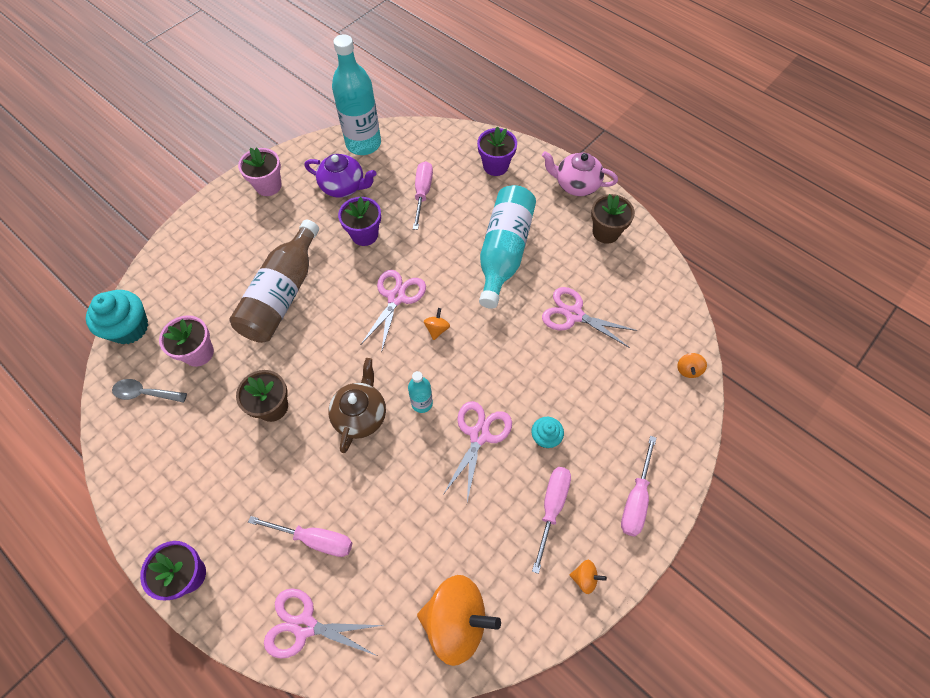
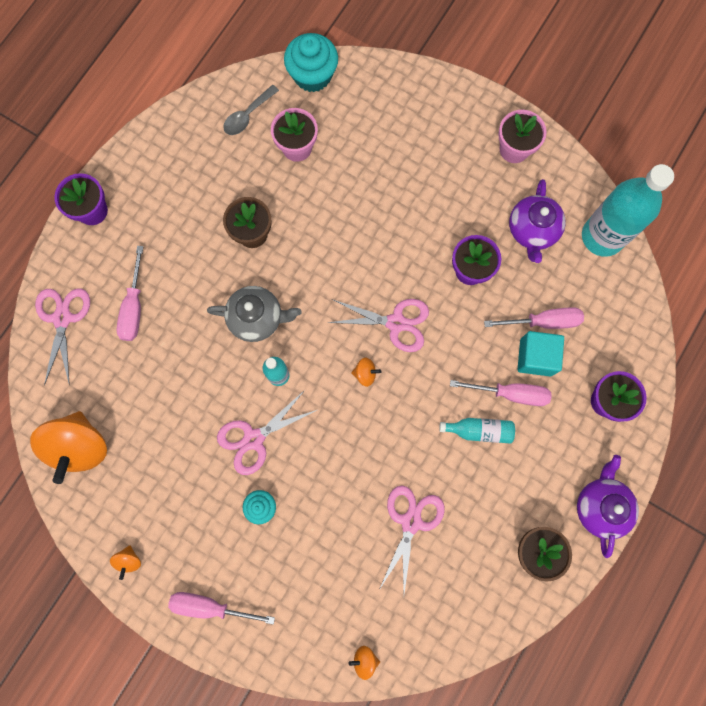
camera: 80 degrees right, 15 degrees up
grey spoon [112,379,187,403] -> grey spoon turned 135 degrees counterclockwise [223,85,279,135]
brown bottle [229,220,319,343] -> none
brown teapot [328,358,386,453] -> grey teapot [207,286,302,342]
pink scissors [444,401,512,502] -> pink scissors turned 135 degrees clockwise [217,390,317,475]
turquoise bottle [479,185,536,309] -> turquoise bottle [439,418,515,444], size x0.48
pink screwdriver [532,467,571,574] -> pink screwdriver moved to [450,380,552,406]
pink teapot [542,151,618,196] -> purple teapot [577,455,639,558]
none -> turquoise cube [517,331,564,377]

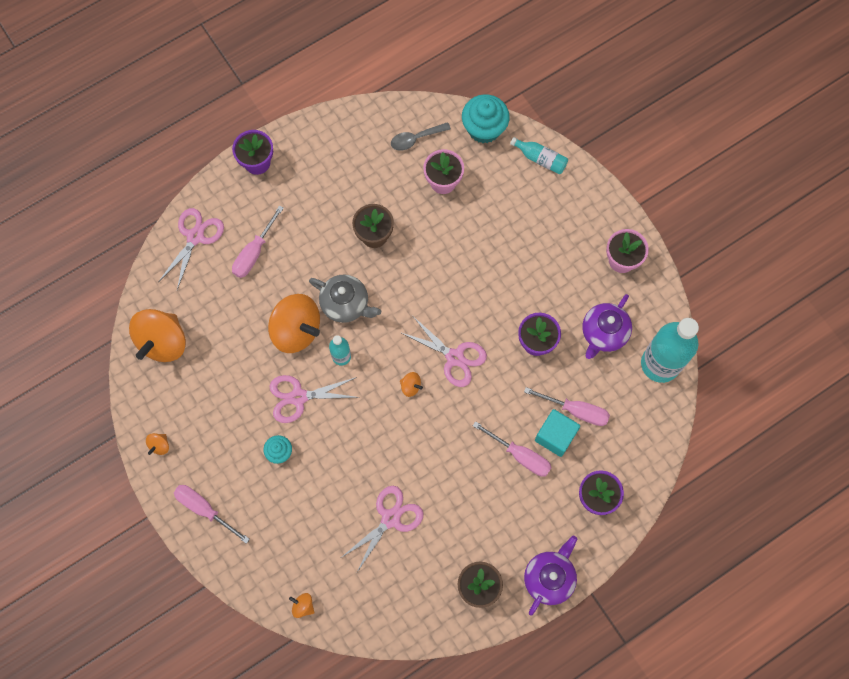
camera: 25 degrees right, 5 degrees down
turquoise bottle [439,418,515,444] -> turquoise bottle moved to [510,137,568,174]
none -> orange spinning top [268,294,320,353]

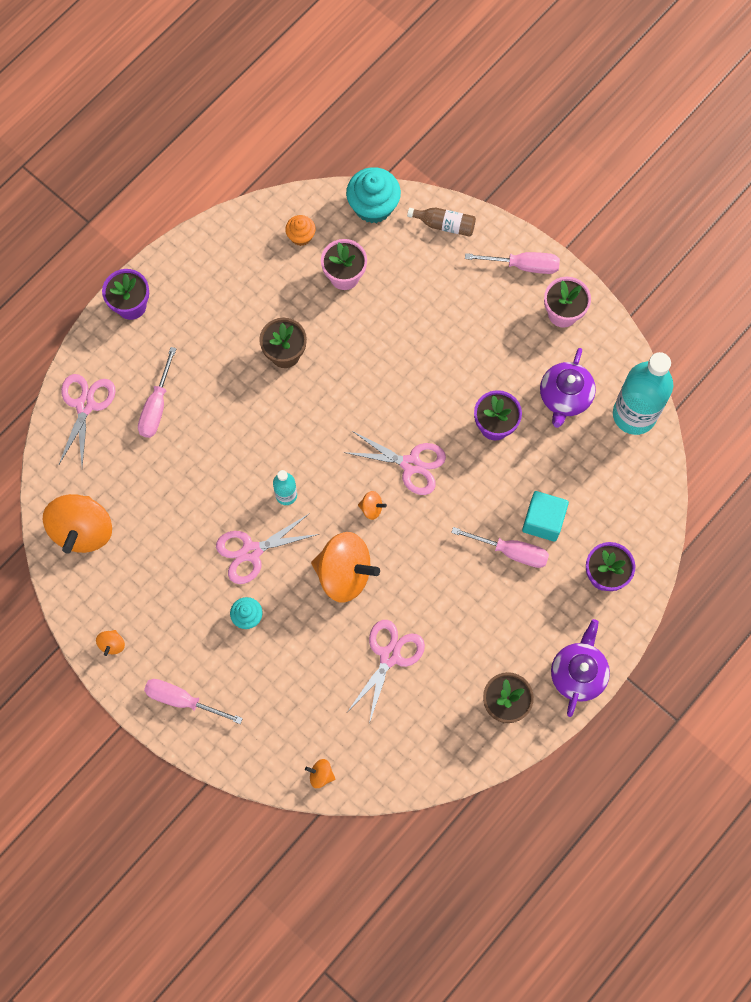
camera: 15 degrees left, 0 degrees up
orange spinning top [268,294,320,353] -> orange spinning top moved to [311,532,380,603]
grey teapot [309,275,381,323] -> none
grey spoon [391,122,451,151] -> orange cupcake [285,215,316,246]
turquoise bottle [510,137,568,174] -> brown bottle [407,208,476,237]
pink screwdriver [524,387,610,426] -> pink screwdriver moved to [465,252,560,274]

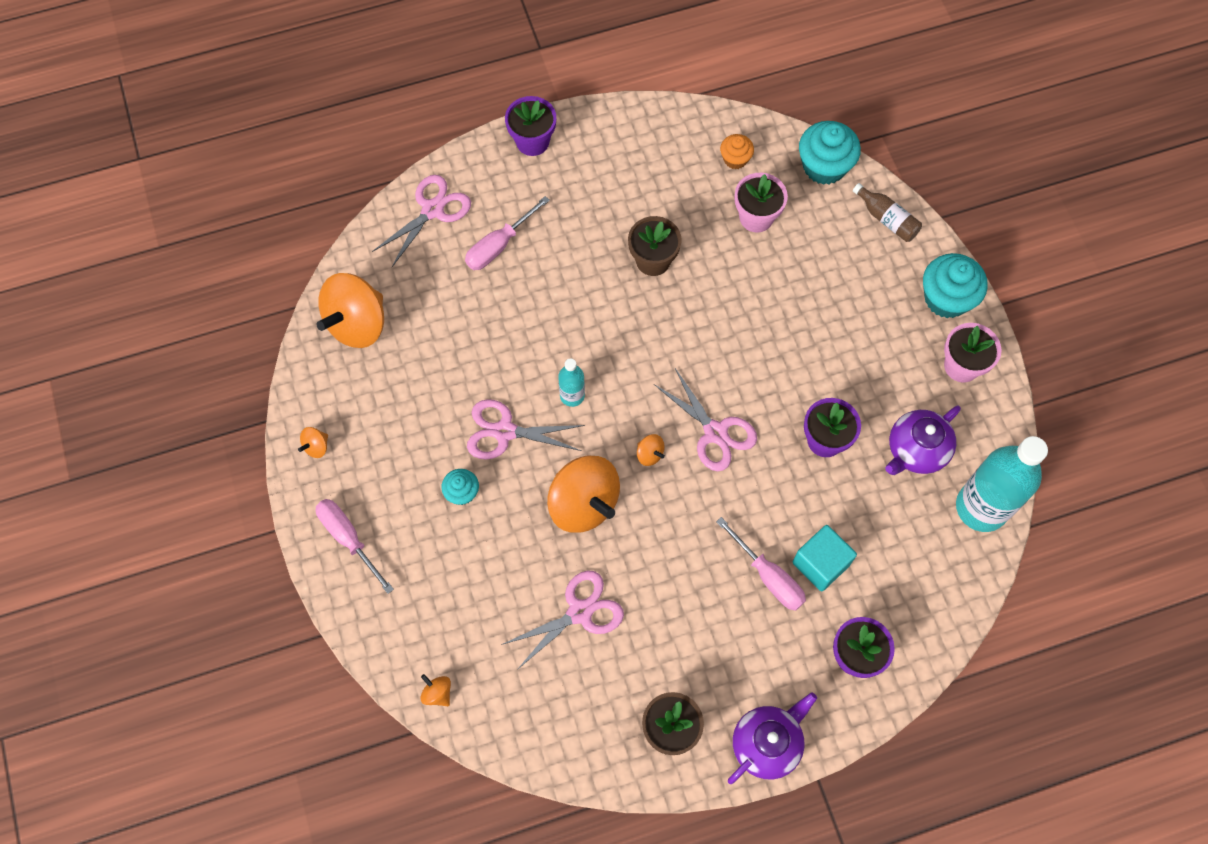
camera: 30 degrees right, 5 degrees down
pink screwdriver [465,252,560,274] -> turquoise cupcake [923,253,988,318]

